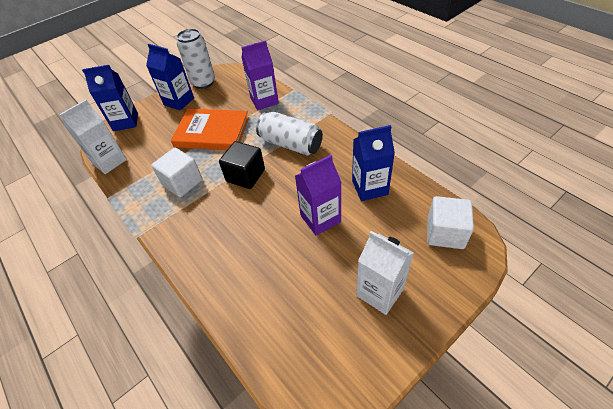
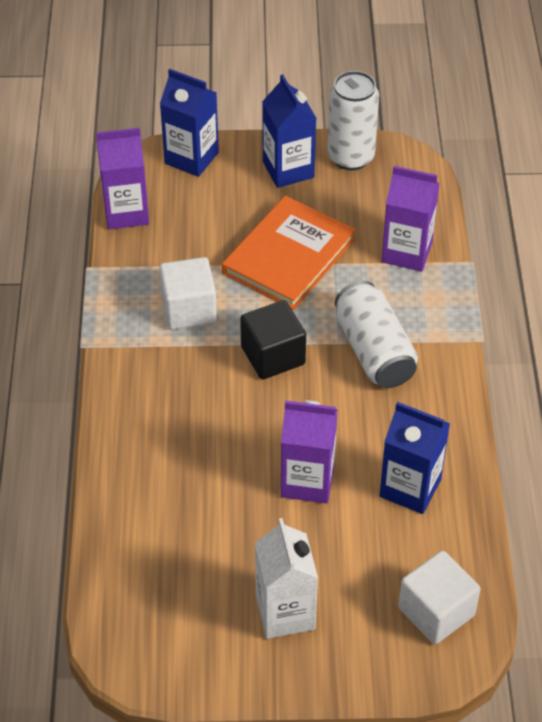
camera: 35 degrees right, 0 degrees up
white carton [60,99,127,174] -> purple carton [96,128,149,229]
orange book [171,109,249,150] -> orange book turned 75 degrees clockwise [222,196,356,310]

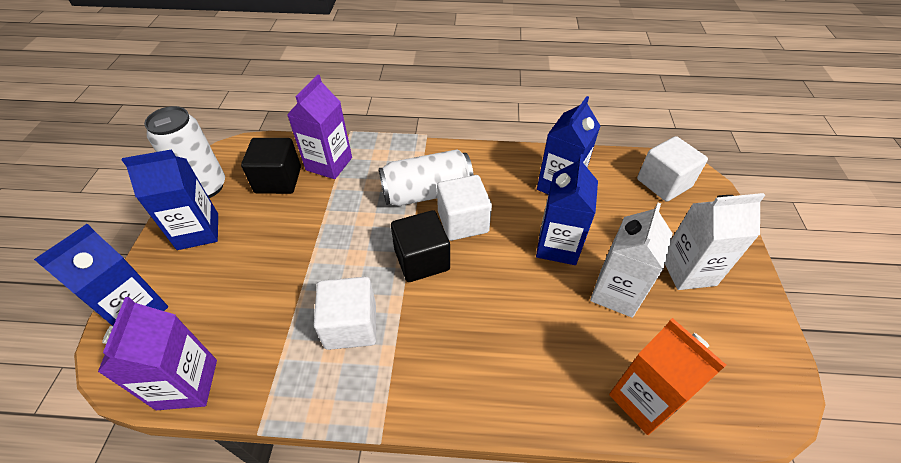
camera: 85 degrees left, 0 degrees up
orange book [222,196,356,310] -> none
purple carton [281,400,338,503] -> blue carton [536,154,598,265]
none -> black cube [241,138,301,194]
none -> white cube [437,175,492,241]
none -> white carton [590,203,673,318]
none -> orange carton [609,318,726,435]

